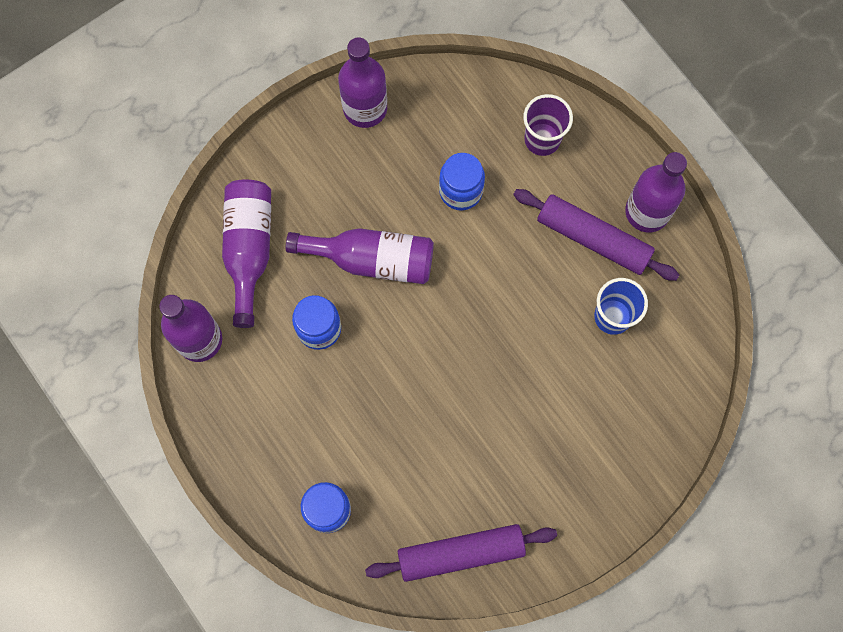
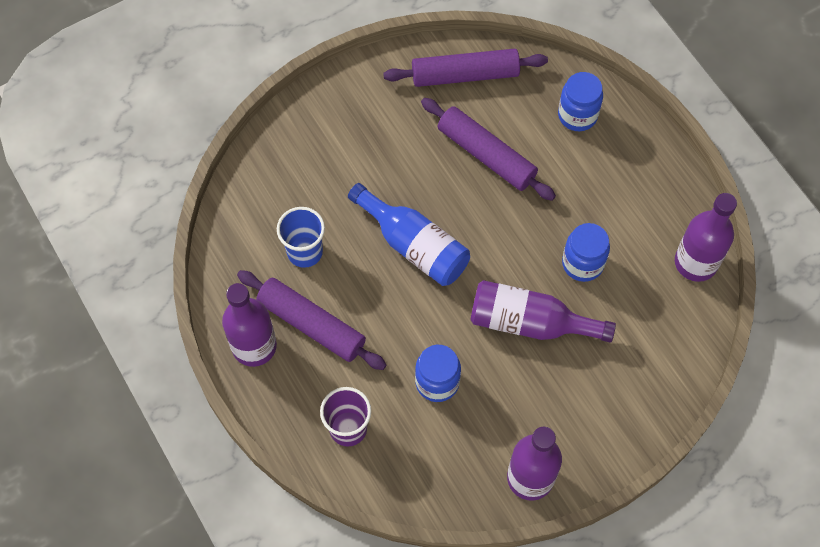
camera: 175 degrees left, 10 degrees down
purple bottle [222,180,271,328] -> none
none -> blue bottle [348,183,470,286]
none -> purple rolling pin [421,98,556,201]

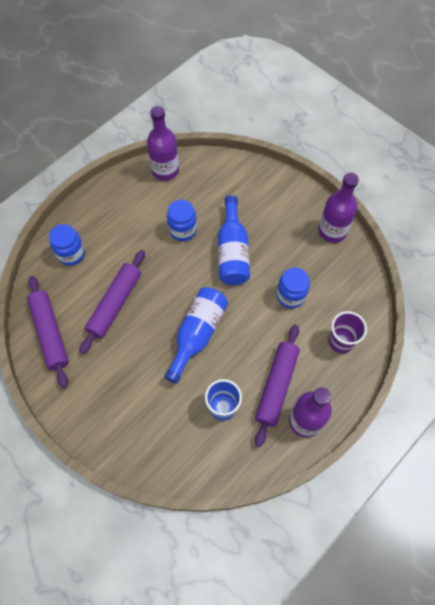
camera: 105 degrees left, 0 degrees up
purple bottle [470,280,616,343] -> blue bottle [218,195,250,285]

